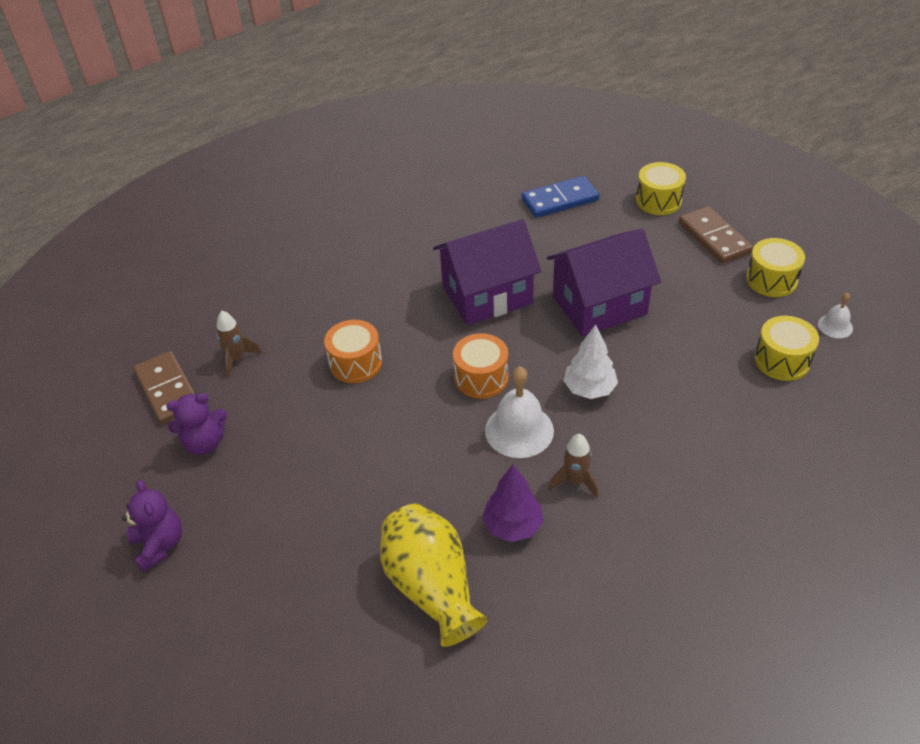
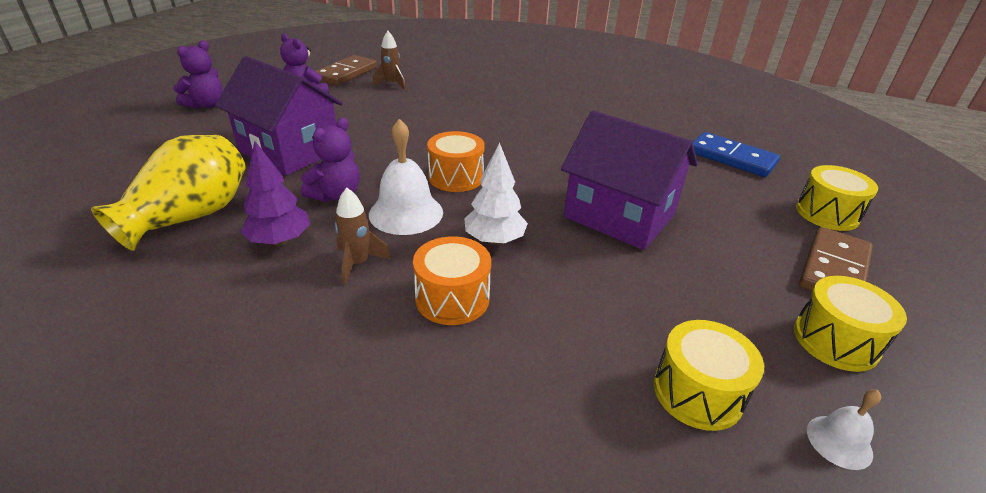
camera: 55 degrees right, 10 degrees down
orange drum [324,320,382,383] -> orange drum moved to [413,236,491,325]
purple house [433,219,541,325] -> purple house moved to [215,56,343,175]
none -> purple teddy bear [301,118,360,202]

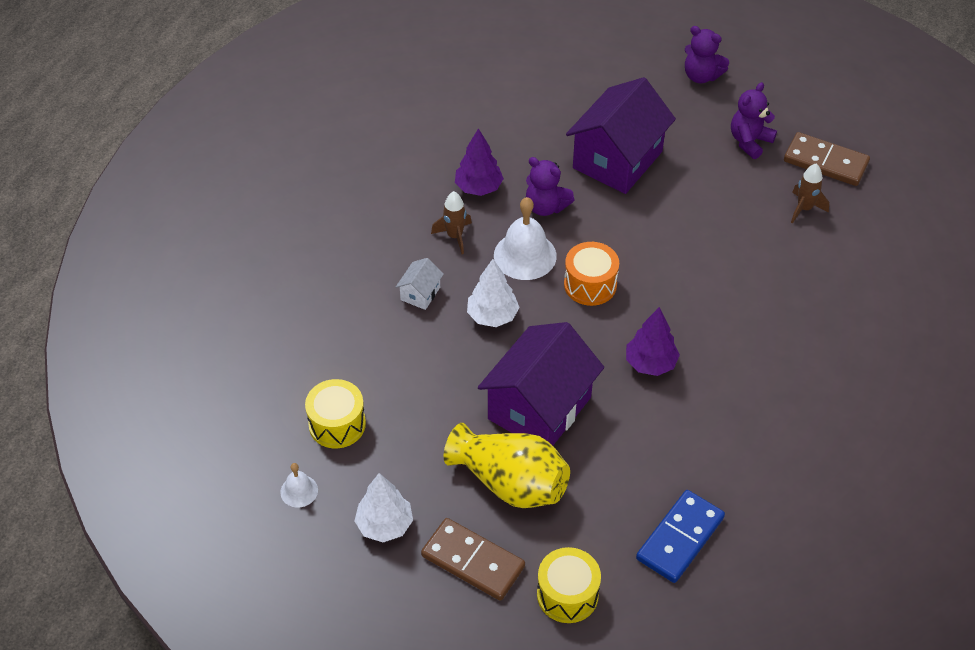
camera: 90 degrees right, 15 degrees up
yellow vase [91,135,245,251] -> yellow vase moved to [444,423,570,508]
orange drum [413,236,491,325] -> white house [396,258,444,310]
yellow drum [794,276,907,372] -> white tree [354,473,413,542]
none -> purple tree [626,307,680,376]

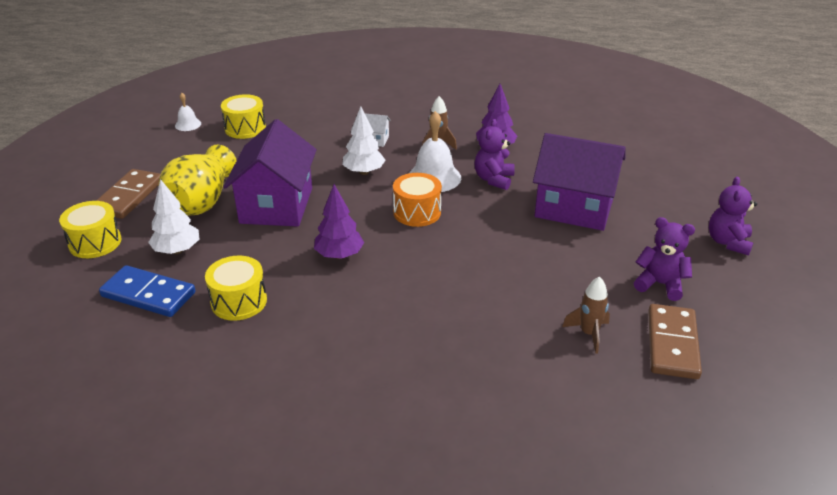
camera: 75 degrees right, 15 degrees down
white tree [354,473,413,542] -> white tree moved to [148,179,199,254]
purple house [478,322,604,446] -> purple house turned 75 degrees clockwise [224,119,317,227]
none -> yellow drum [205,255,267,321]

